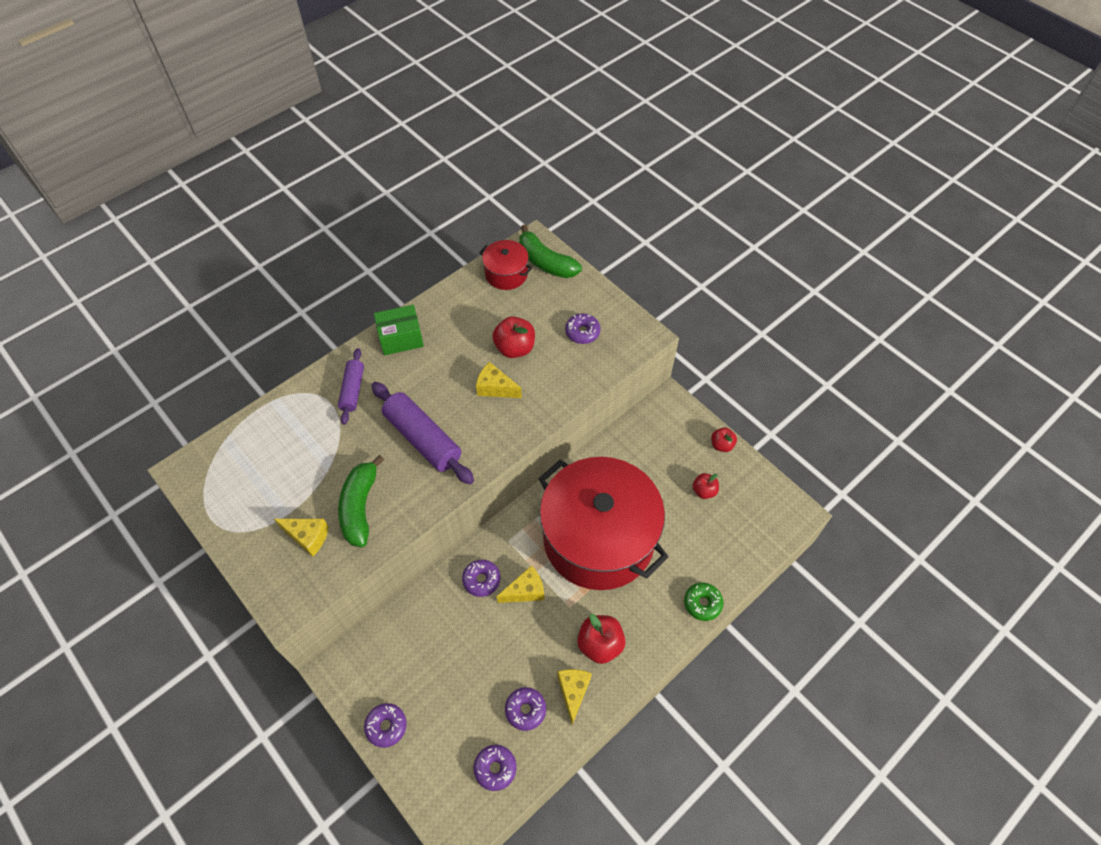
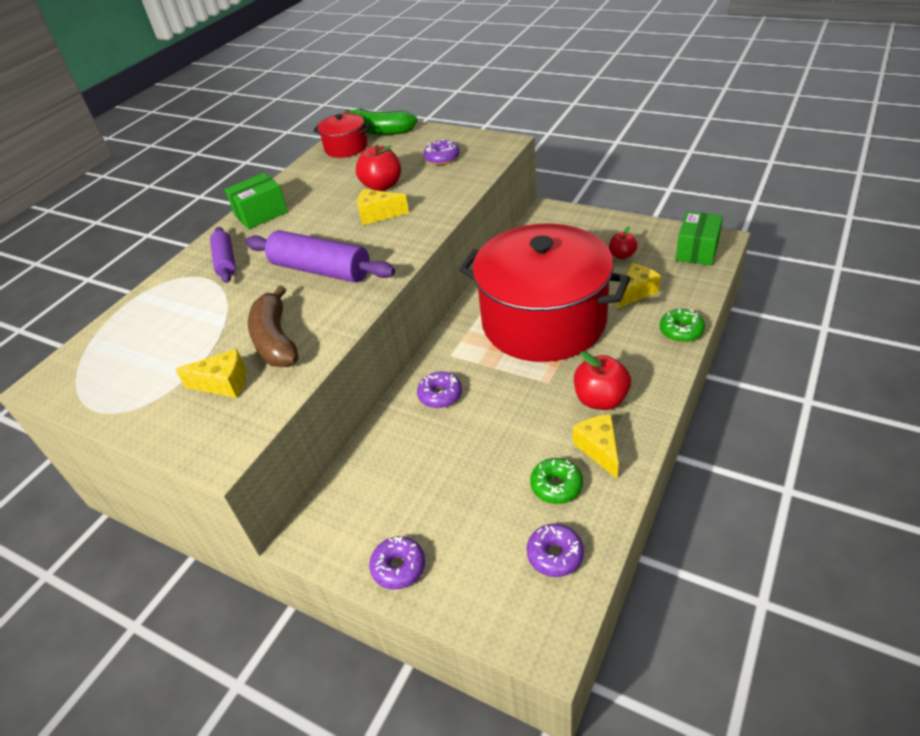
camera: 15 degrees left, 15 degrees down
green banana [338,455,384,547] -> brown banana [248,285,298,367]
yellow cheese [497,565,544,603] -> yellow cheese moved to [617,263,661,309]
purple donut [505,687,546,731] -> green donut [530,458,583,504]
red apple [711,427,737,452] -> none
none -> green box [675,211,723,266]

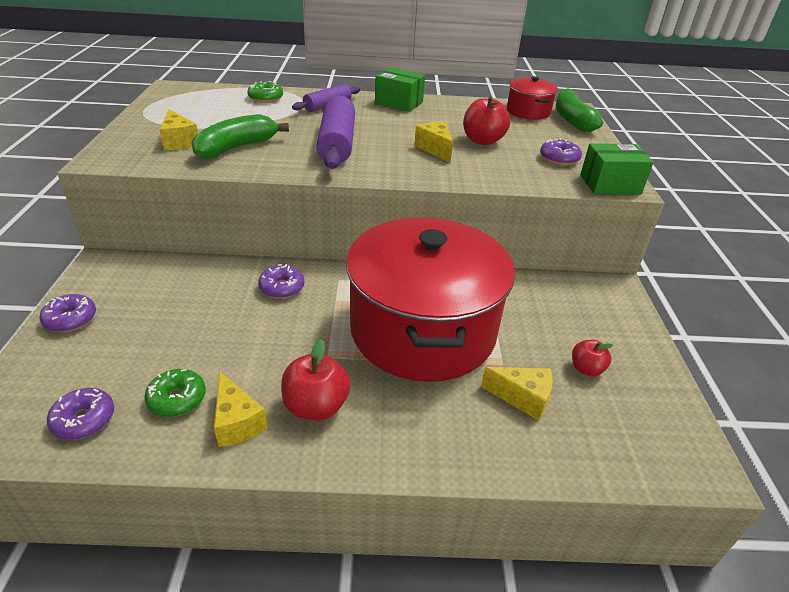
camera: 55 degrees right, 5 degrees down
brown banana [248,285,298,367] -> green banana [192,114,289,159]
yellow cheese [573,414,619,479] -> yellow cheese turned 105 degrees clockwise [214,372,268,447]
green donut [660,309,705,342] -> green donut moved to [247,81,283,103]
green box [675,211,723,266] -> green box moved to [580,143,654,194]

